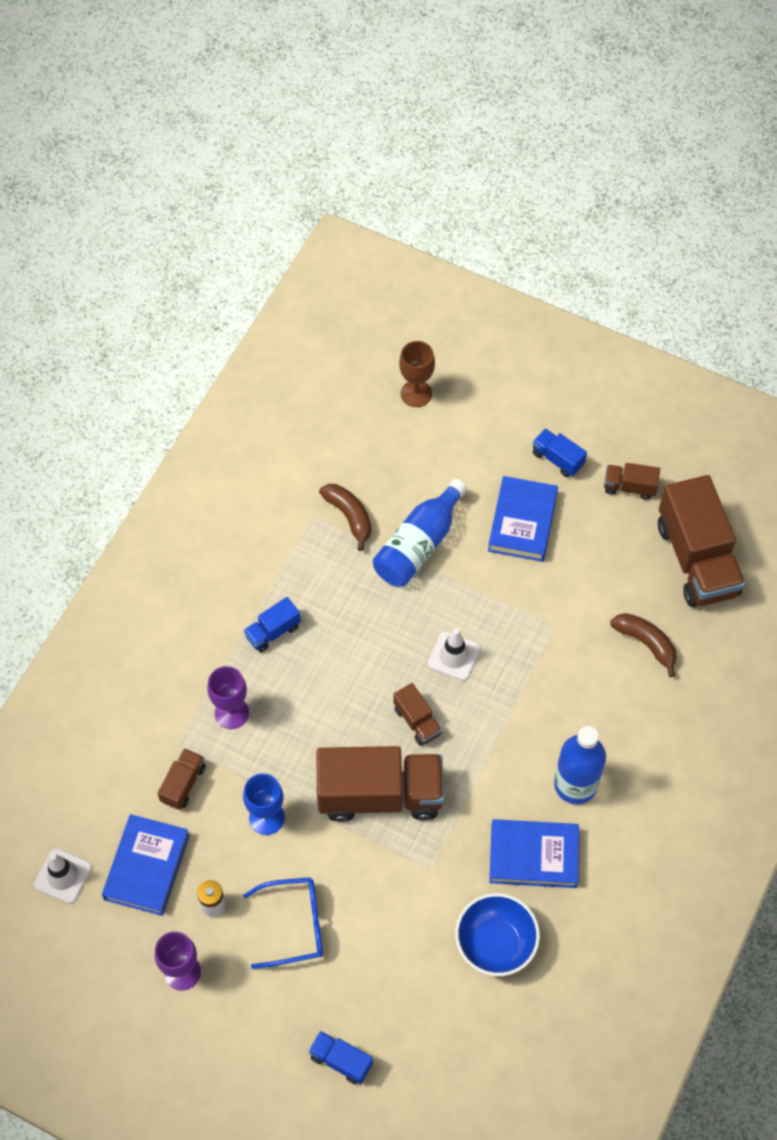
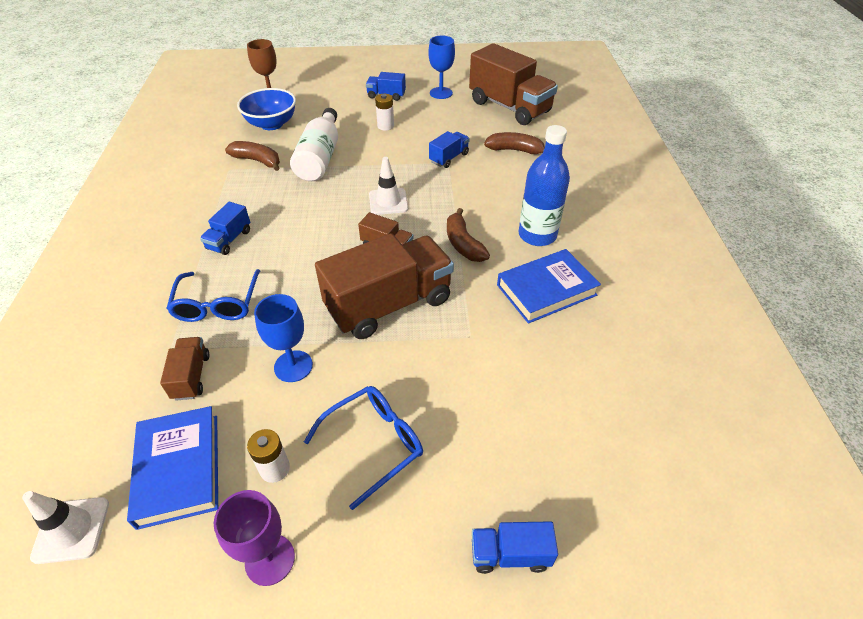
camera: 30 degrees left, 15 degrees down
purple goblet [207,666,249,729] -> blue glasses [166,269,260,322]
blue bottle [373,479,467,587] -> white bottle [290,108,338,181]
blue bowl [455,893,540,976] -> blue bowl moved to [237,88,296,130]
blue book [488,476,558,562] -> white battery [375,94,394,131]
brown truck [604,463,660,500] -> blue goblet [428,36,455,99]
none -> blue truck [429,131,470,168]
none -> brown banana [447,208,490,262]

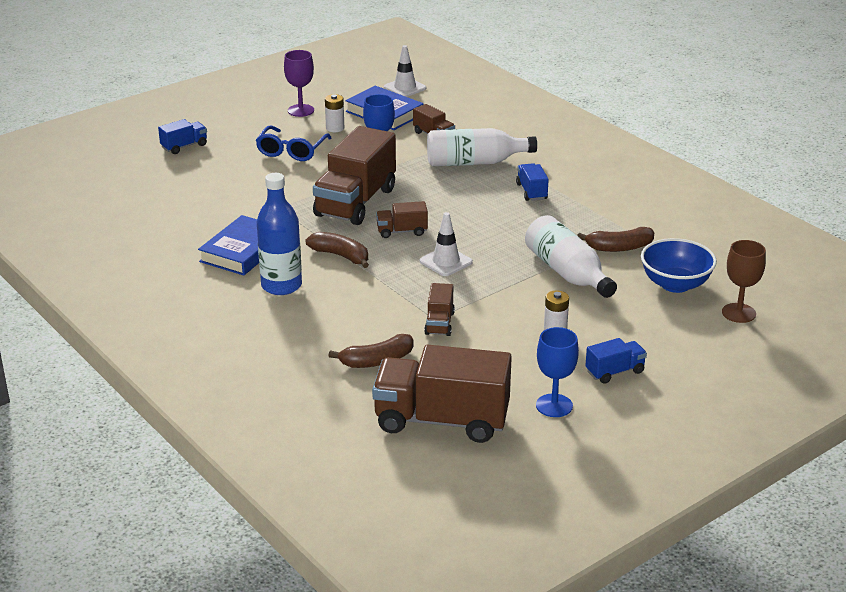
camera: 145 degrees right, 15 degrees down
blue glasses [166,269,260,322] -> white bottle [427,128,537,166]
blue truck [429,131,470,168] -> brown truck [424,283,455,336]

